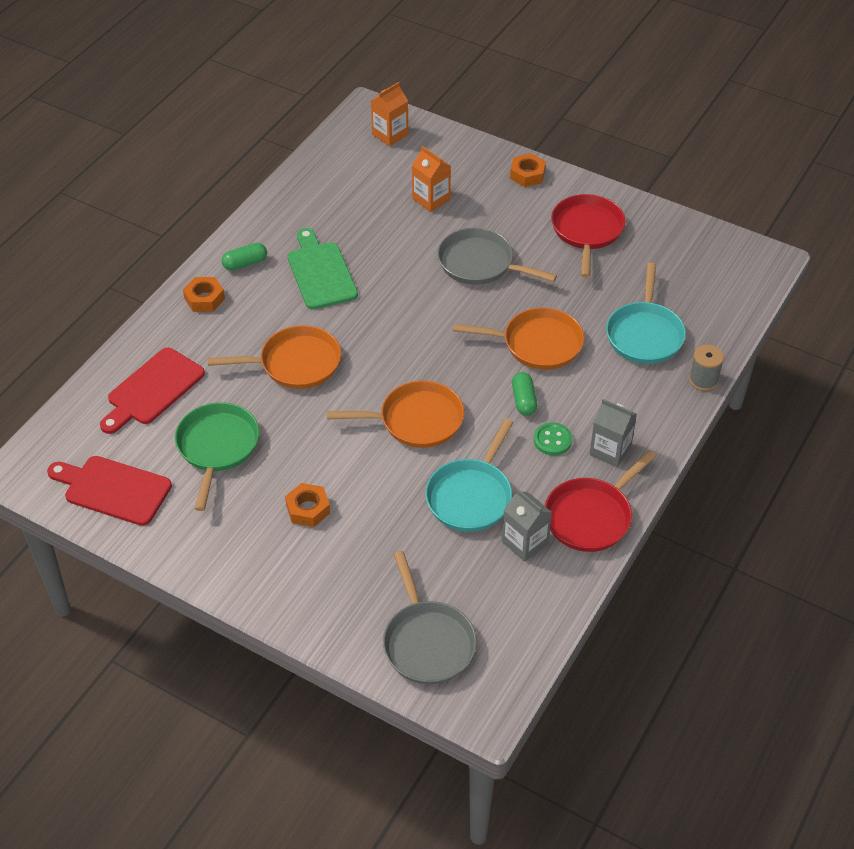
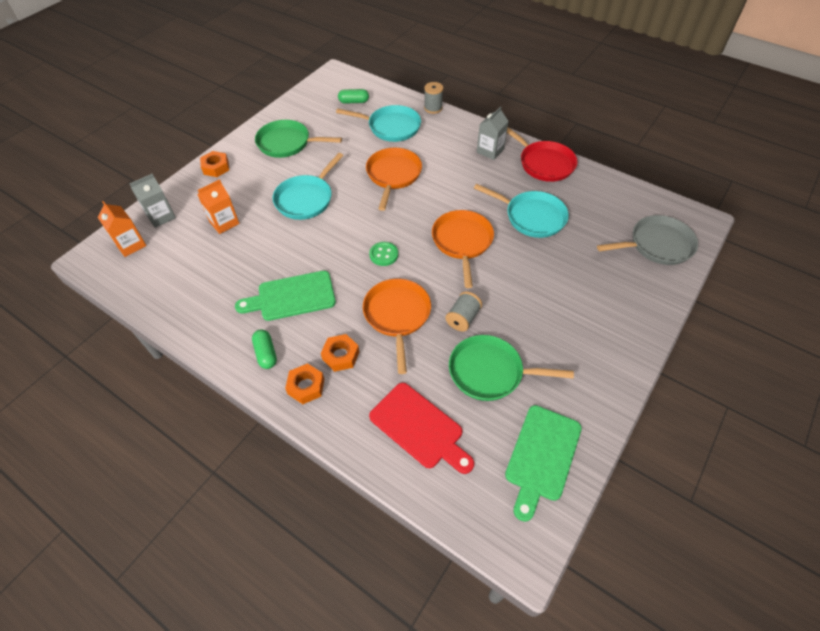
camera: 85 degrees left, 5 degrees up
red cutting board [47,456,172,526] -> green cutting board [505,405,582,522]
orange nut [285,483,330,527] -> orange nut moved to [321,334,359,372]
grey pan [437,228,557,285] -> turquoise pan [272,153,344,220]
grey carton [502,488,552,562] -> grey carton moved to [129,174,176,228]
green capsule [512,372,537,416] -> green capsule moved to [338,89,369,104]
green button [534,423,572,455] -> green button moved to [369,242,398,266]
red pan [551,194,626,278] -> green pan [255,120,342,158]
none -> grey spool [445,291,482,332]

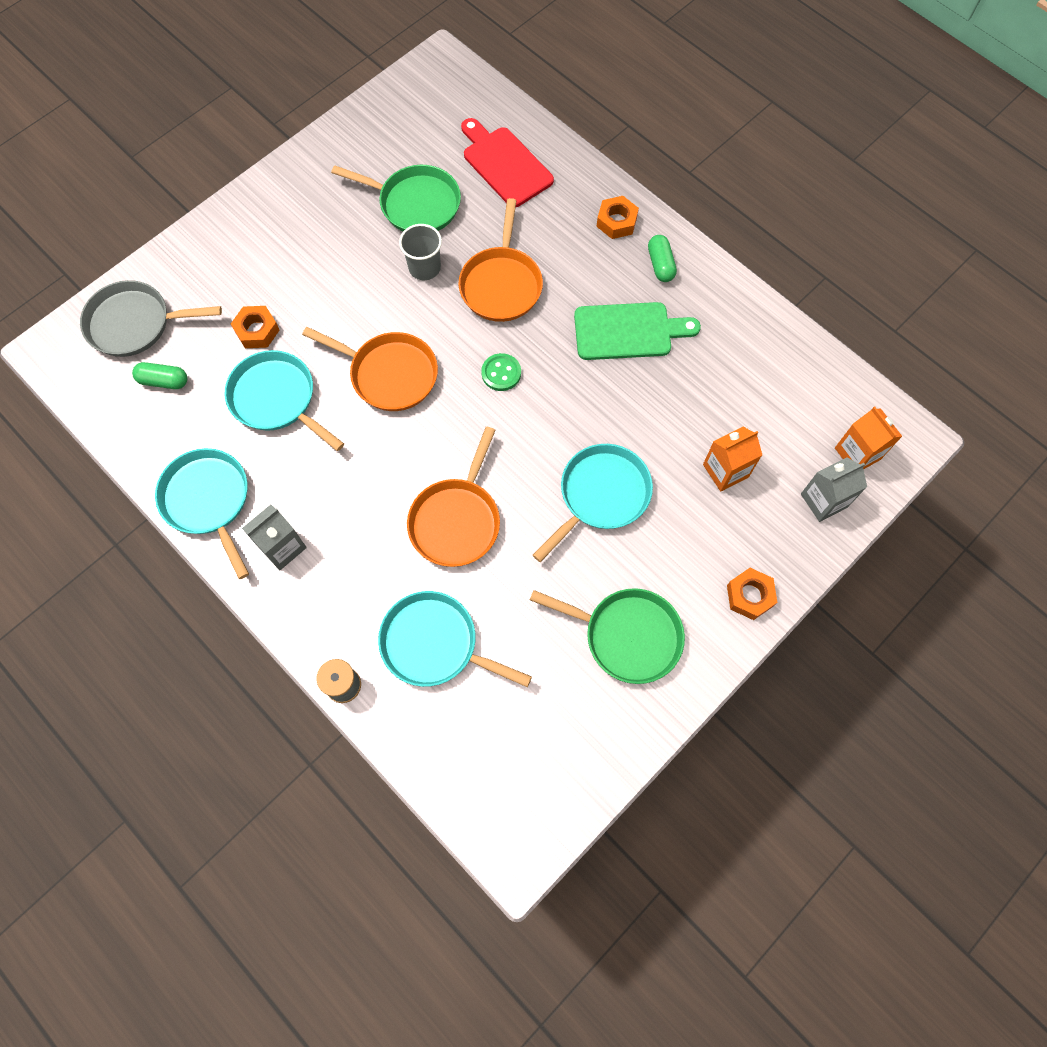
camera: 170 degrees left, 15 degrees up
orange nut [321,334,359,372] -> orange nut moved to [231,306,280,348]
green capsule [338,89,369,104] -> green capsule moved to [132,362,187,389]
orange pan [432,210,494,288] -> orange pan turned 75 degrees counterclockwise [302,327,438,411]
grey spool [445,291,482,332] -> grey cup [399,224,442,280]
green cutting board [505,405,582,522] -> none
red pan [507,128,578,182] -> turquoise pan [155,448,249,579]

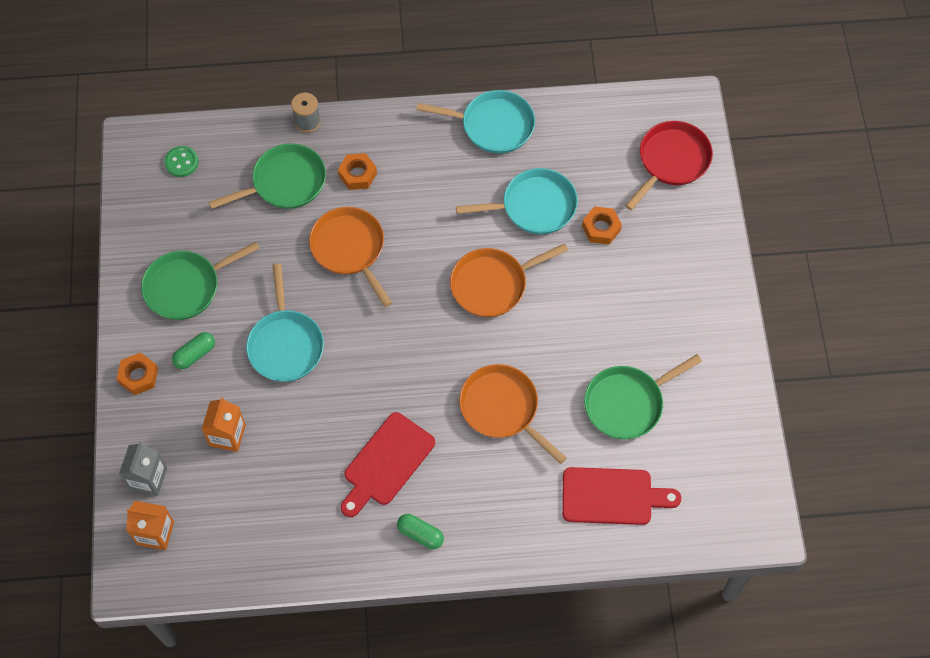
camera: 130 degrees right, 5 degrees down
grey pan [80,280,222,357] -> red pan [625,121,713,210]
green capsule [132,362,187,389] -> green capsule moved to [172,332,215,369]
grey carton [242,505,307,570] -> none
turquoise pan [378,591,532,687] -> green pan [208,144,326,209]
grey cup [399,224,442,280] -> none
green button [481,353,521,391] -> green button moved to [164,146,199,177]
green cutting board [574,302,701,360] -> red cutting board [341,412,435,517]
orange nut [596,196,639,239] -> orange nut moved to [338,153,377,190]

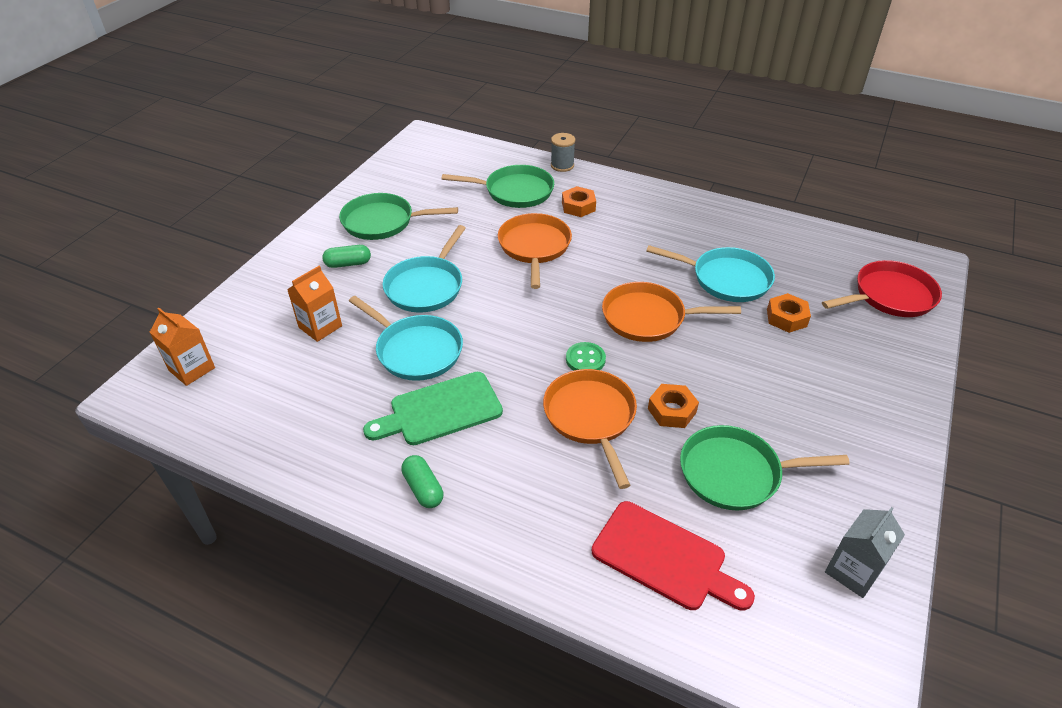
camera: 30 degrees right, 20 degrees down
orange nut [116,353,158,395] -> orange nut moved to [648,384,699,428]
grey carton [119,442,167,496] -> grey carton moved to [825,507,905,598]
green button [164,146,199,177] -> green button moved to [566,342,606,371]
red cutting board [341,412,435,517] -> green cutting board [363,372,503,445]
turquoise pan [417,90,535,154] -> turquoise pan moved to [349,296,463,381]

